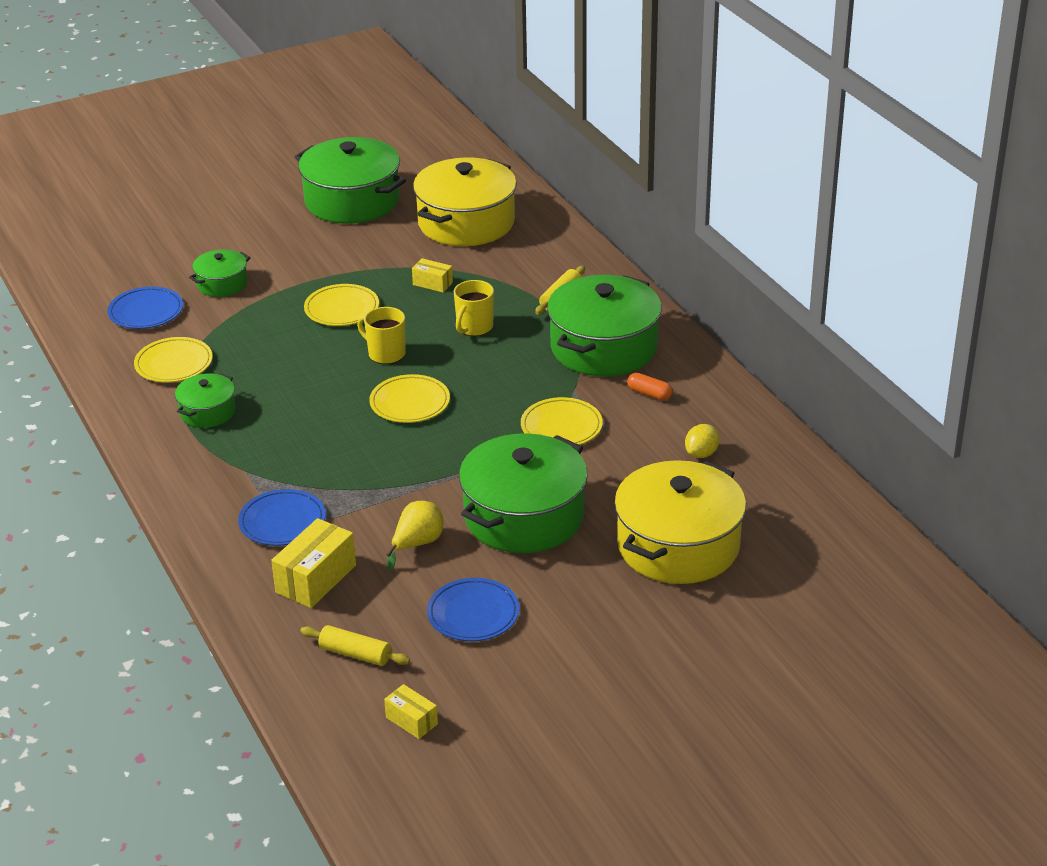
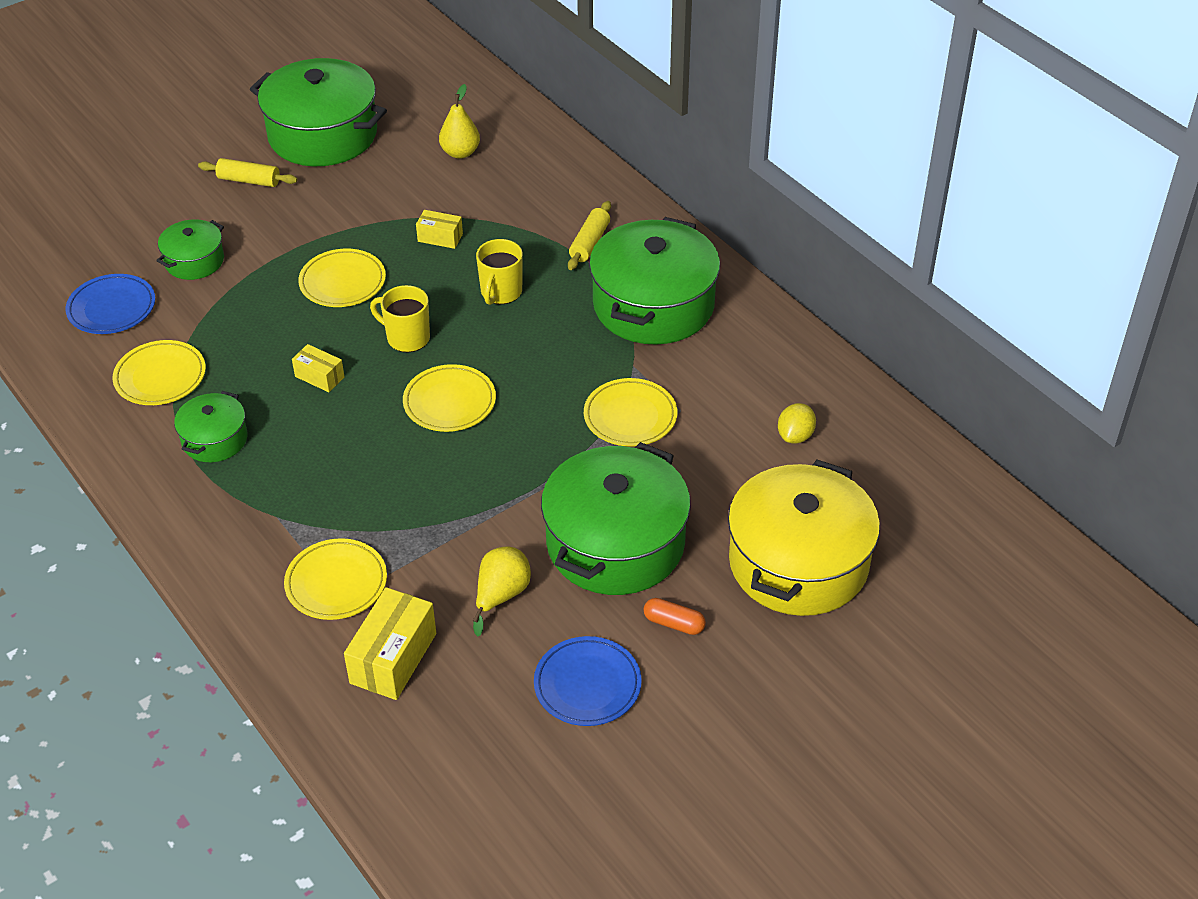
camera: 10 degrees left, 10 degrees up
blue plate [238,489,326,546] -> yellow plate [284,538,387,620]
yellow rolling pin [300,625,410,666] -> yellow rolling pin moved to [198,158,297,187]
yellow box [384,684,438,739] -> yellow box moved to [292,344,344,392]
yellow pot [413,157,517,246] -> yellow pear [439,84,480,159]
orange capsule [627,373,673,401] -> orange capsule moved to [644,598,706,635]

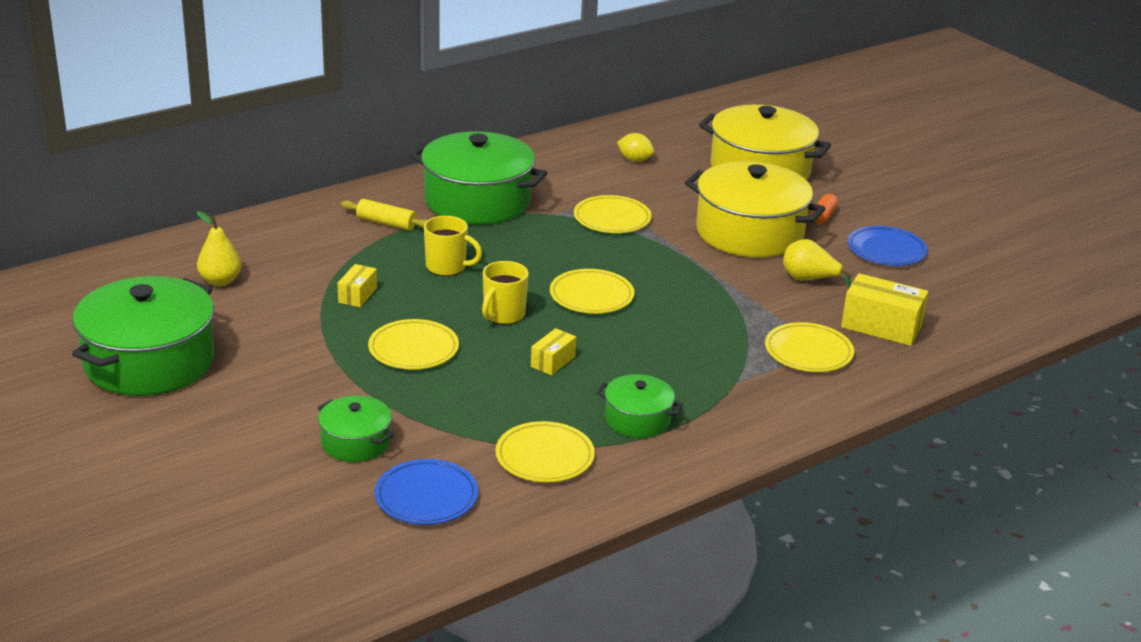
camera: 90 degrees left, 15 degrees down
yellow rolling pin [198,158,297,187] -> none
green pot [541,442,691,595] -> yellow pot [685,161,825,258]

